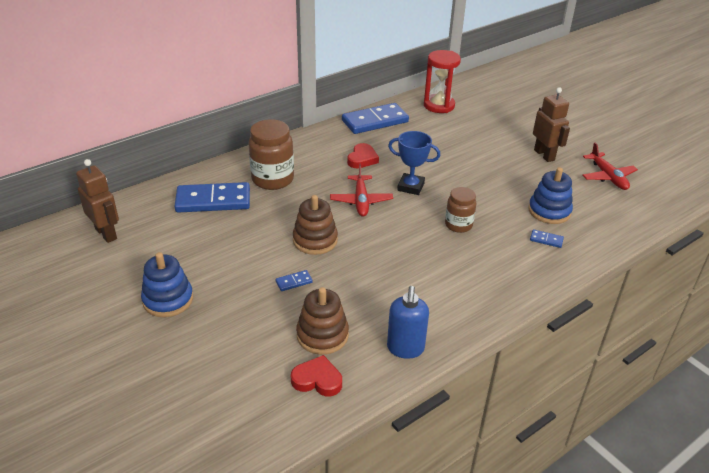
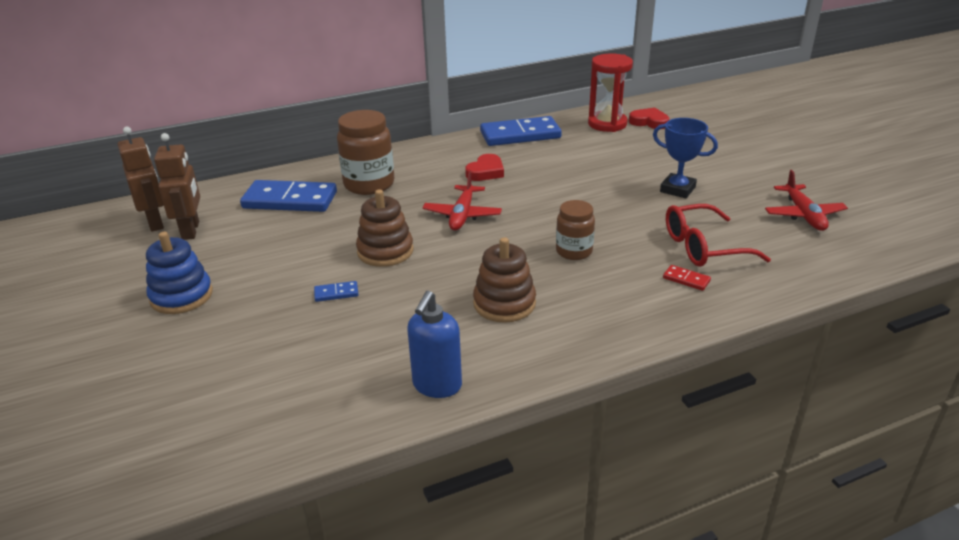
camera: 15 degrees right, 5 degrees down
red heart [291,355,342,396] -> red heart moved to [629,108,670,129]
brown stacking toy [296,287,349,355] -> brown stacking toy moved to [473,237,536,323]
blue trophy [388,131,440,195] -> blue trophy moved to [653,118,718,198]
blue stacking toy [528,167,573,224] -> red glasses [666,204,771,267]
blue domino [530,229,564,248] -> red domino [663,265,711,291]
brown robot [533,87,570,162] -> brown robot moved to [154,133,200,240]

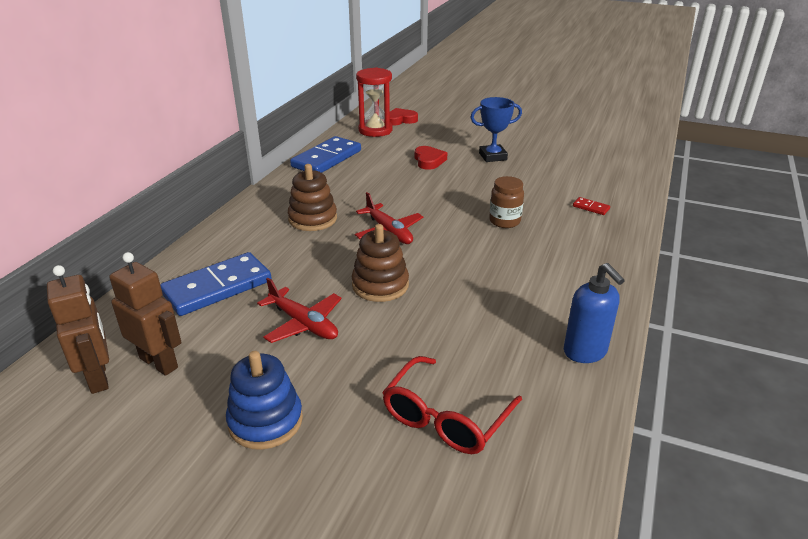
camera: 45 degrees left, 0 degrees up
brown robot [118,127,164,232] -> brown robot turned 45 degrees clockwise [47,265,109,394]
blue domino [314,281,358,302] -> none
brown jar [337,110,395,195] -> none
red heart [465,154,504,181] -> red heart moved to [415,146,447,170]
brown stacking toy [473,237,536,323] -> brown stacking toy moved to [288,164,337,231]
red domino [663,265,711,291] -> red domino turned 45 degrees clockwise [573,197,610,215]
red glasses [666,204,771,267] -> red glasses moved to [382,356,522,454]
red plane [765,170,848,231] -> red plane moved to [257,278,342,343]

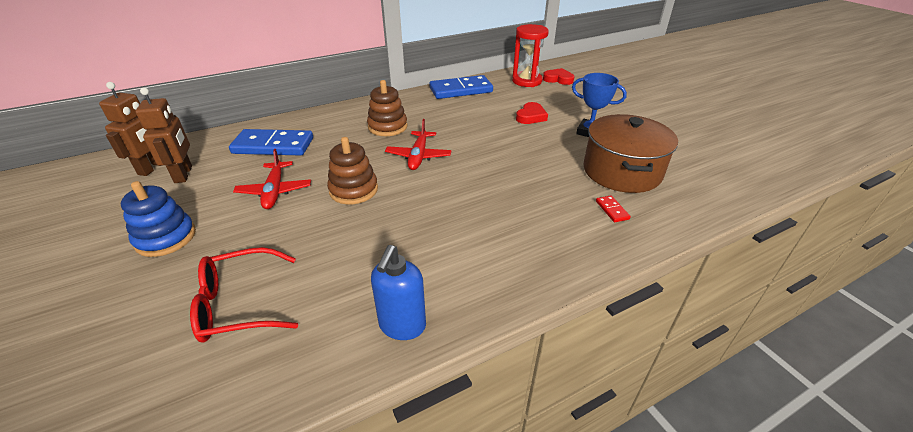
camera: 40 degrees right, 5 degrees up
brown jar [489,176,524,228] -> none
none -> brown pot [584,114,678,193]

